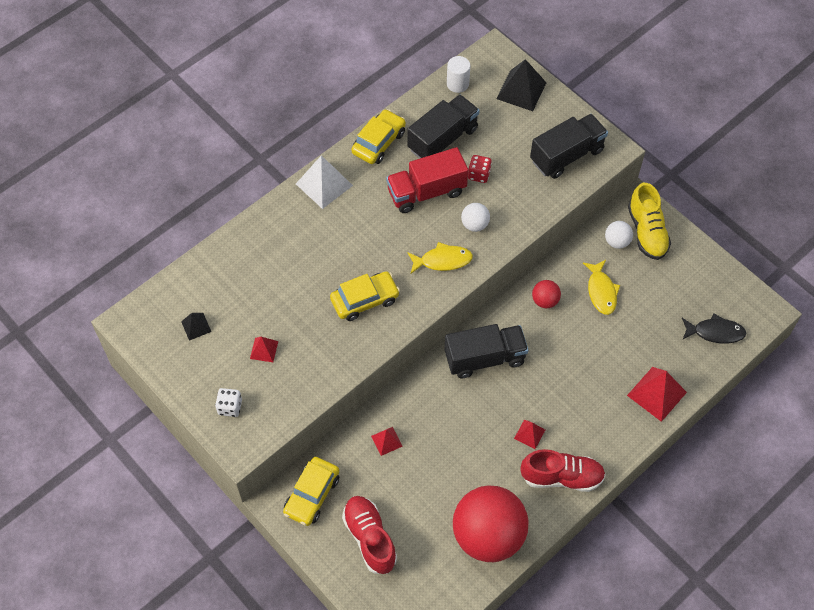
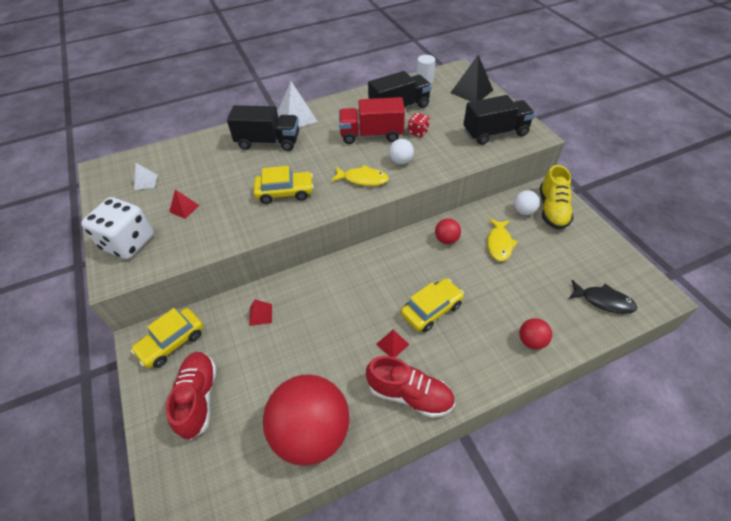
camera: 20 degrees right, 10 degrees down
black pyramid [181,313,211,341] -> white pyramid [134,163,158,190]
white dice [215,388,242,417] -> white dice [81,197,154,259], size x2.06
yellow car [351,109,406,164] -> yellow car moved to [401,278,464,332]
black truck [444,324,529,379] -> black truck moved to [227,105,299,151]
red pyramid [627,367,687,422] -> red ball [519,318,552,350]

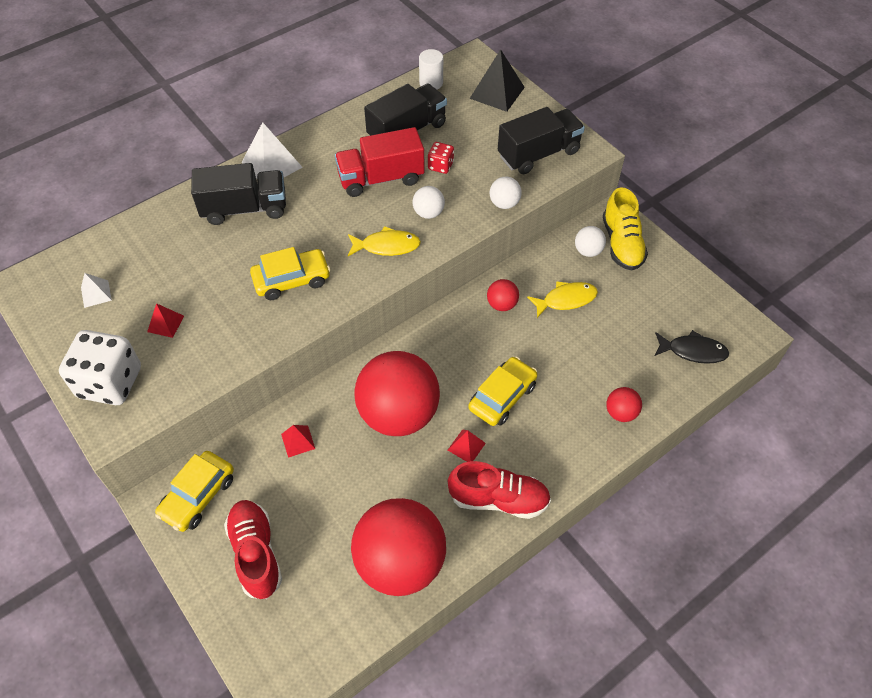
camera: 15 degrees left, 5 degrees up
yellow fish [487,218,518,261] -> yellow fish turned 105 degrees counterclockwise [527,281,598,318]
none -> red ball [354,351,440,436]
none -> white ball [490,176,522,209]

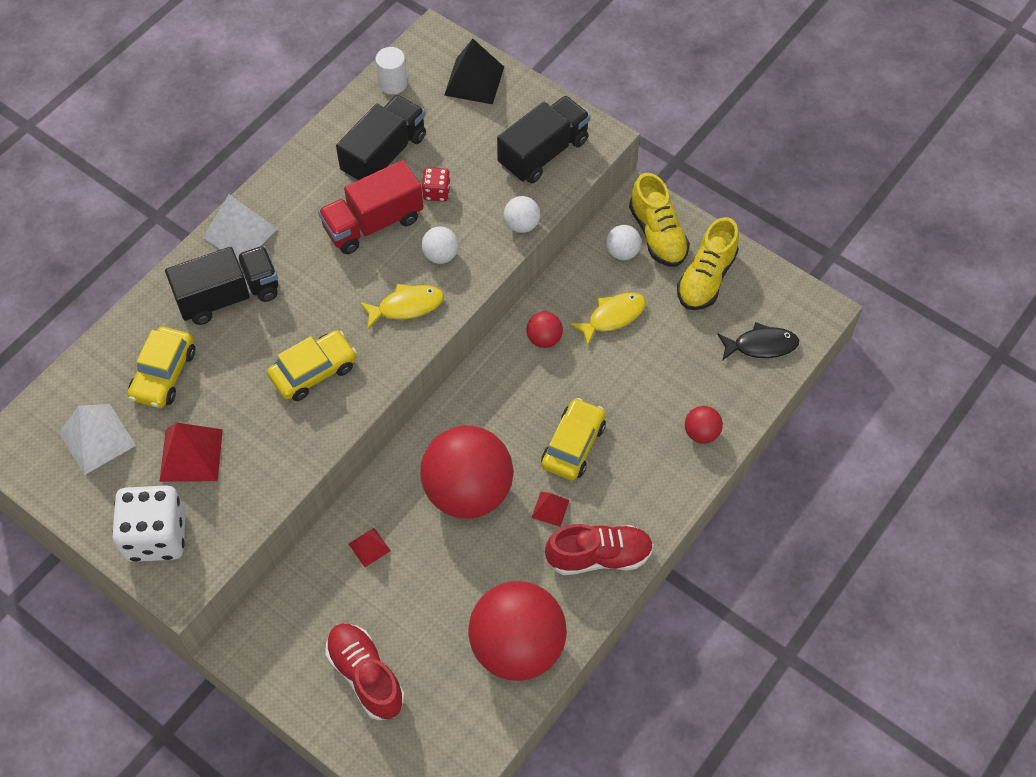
camera: 15 degrees left, 5 degrees up
white pyramid [81,273,112,308] -> white pyramid [59,404,136,475], size x1.84
red pyramid [147,303,184,338] -> red pyramid [159,423,223,482], size x1.84
yellow car [155,451,234,532] -> yellow car moved to [128,327,195,408]
none -> yellow shoe [677,217,739,310]

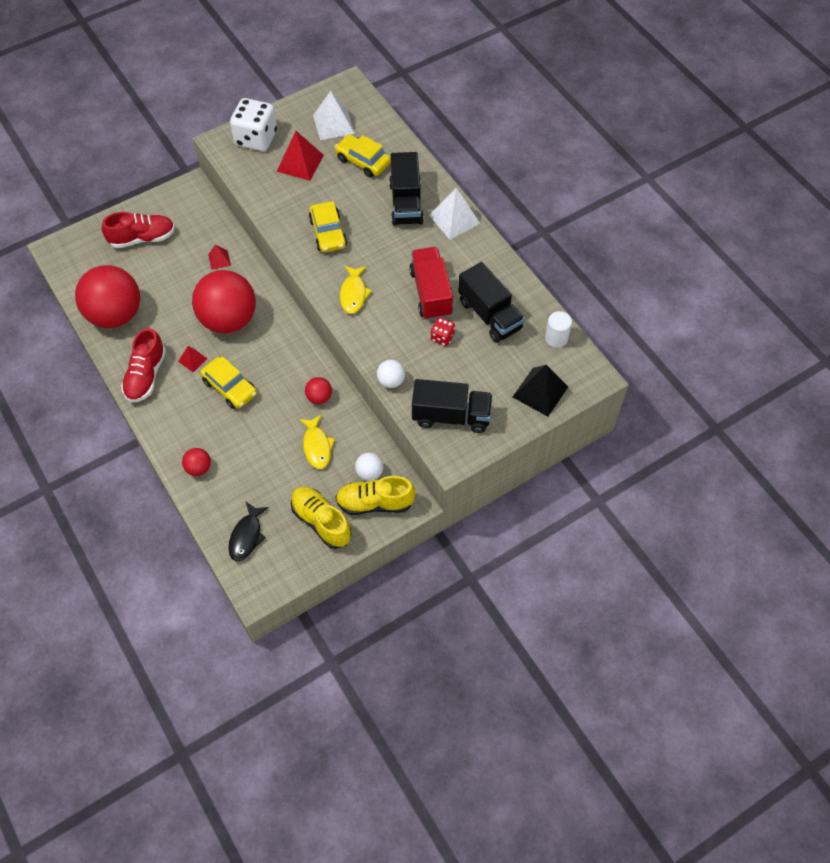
camera: 110 degrees right, 0 degrees up
white ball [421,226,459,264] -> none
black truck [497,96,590,183] -> black truck turned 60 degrees counterclockwise [412,379,493,433]

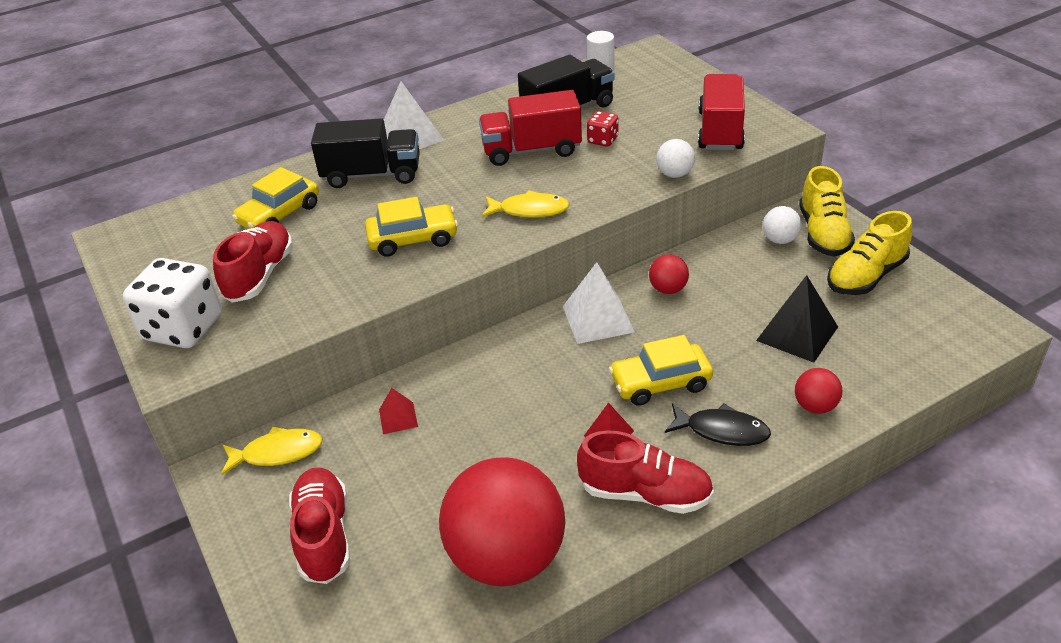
camera: 85 degrees left, 20 degrees down
red ball [192,270,256,333] -> none
yellow car [200,356,257,409] -> yellow car turned 150 degrees counterclockwise [609,335,713,406]
black fish [228,502,269,561] -> black fish moved to [665,403,771,446]
red pyramid [277,131,324,181] -> red shoe [213,221,293,303]
yellow fish [299,414,335,469] -> yellow fish moved to [221,427,323,475]
white pyramid [313,91,355,140] -> white pyramid moved to [563,262,635,344]
black truck [412,379,493,433] -> red truck [698,74,745,150]
black pyramid [513,365,568,417] -> black pyramid moved to [756,275,838,363]

